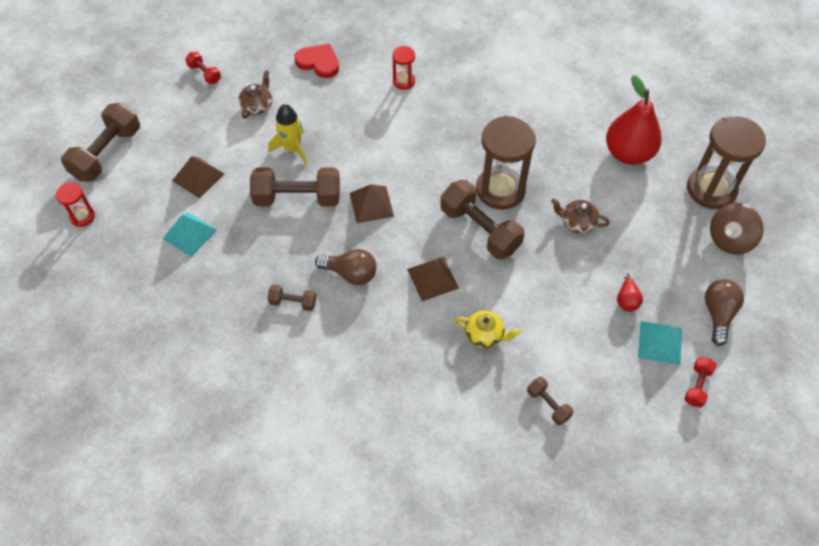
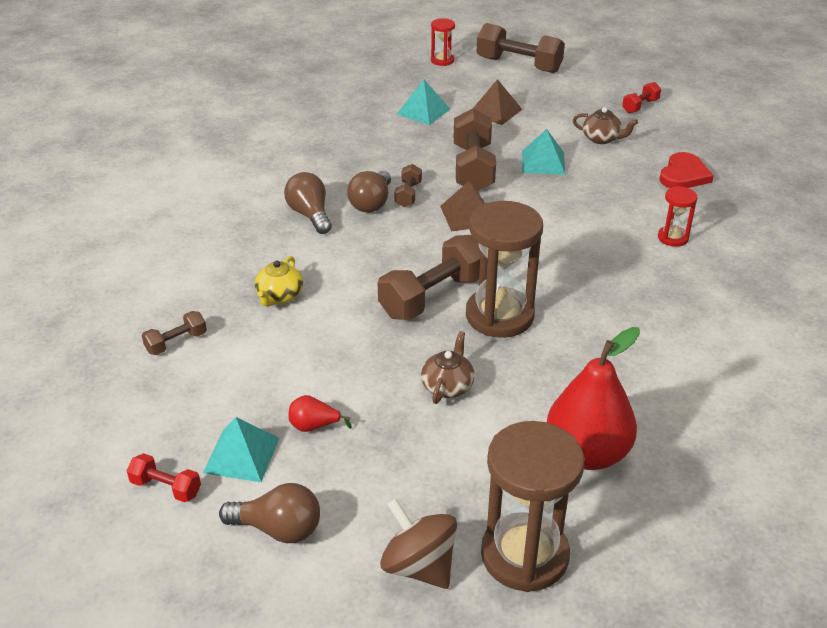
camera: 90 degrees right, 20 degrees down
brown dumbbell [267,284,316,311] -> brown dumbbell moved to [394,164,422,207]
yellow rocket [268,104,307,164] -> turquoise pyramid [522,129,566,175]
brown pyramid [407,257,459,301] -> none
none -> brown light bulb [284,172,332,234]

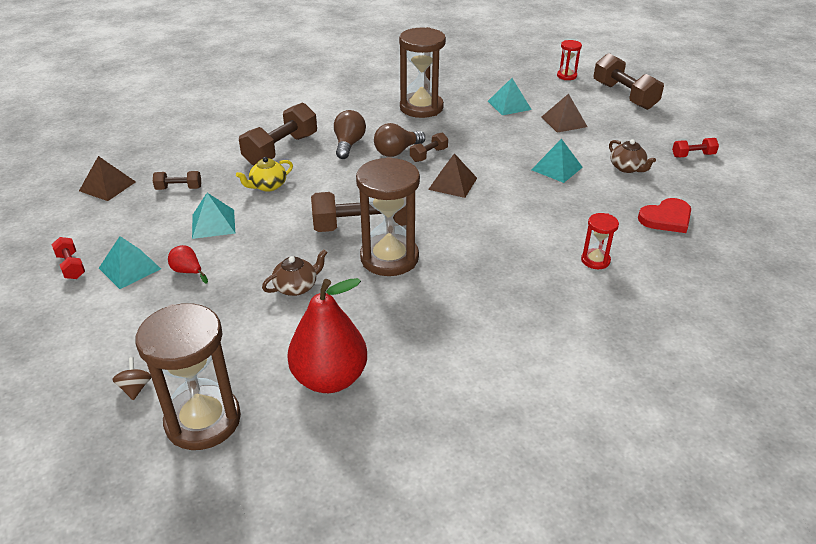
camera: 35 degrees right, 0 degrees up
brown light bulb [219,483,320,543] -> none
brown spinning top [380,498,457,589] -> brown spinning top [112,357,151,400], size x0.52
brown dumbbell [454,108,496,191] -> brown dumbbell moved to [239,102,317,165]
none -> brown pyramid [79,156,136,201]
none -> turquoise pyramid [192,193,235,239]
none -> brown hourglass [399,27,446,118]

